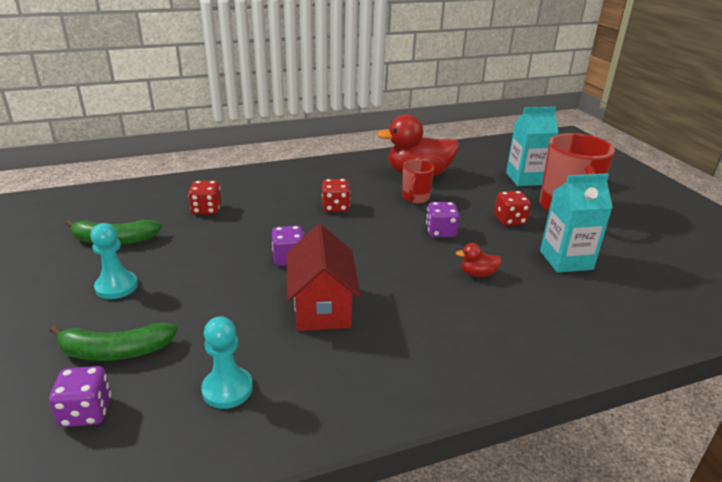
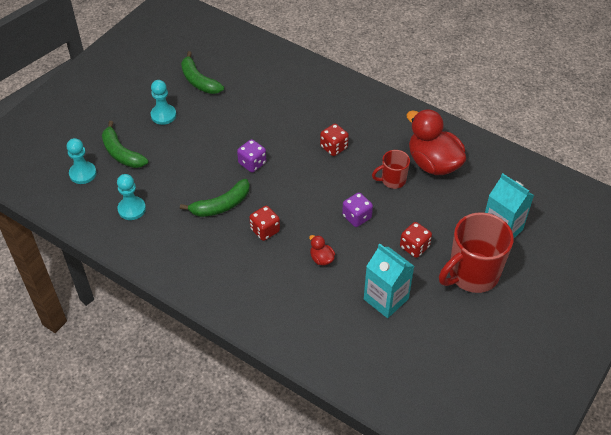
camera: 55 degrees right, 20 degrees up
purple dice [49,366,112,427] -> turquoise pawn [67,138,97,184]
red dice [188,181,222,214] -> red dice moved to [249,206,280,241]
red house [287,224,361,331] -> green banana [180,179,250,217]

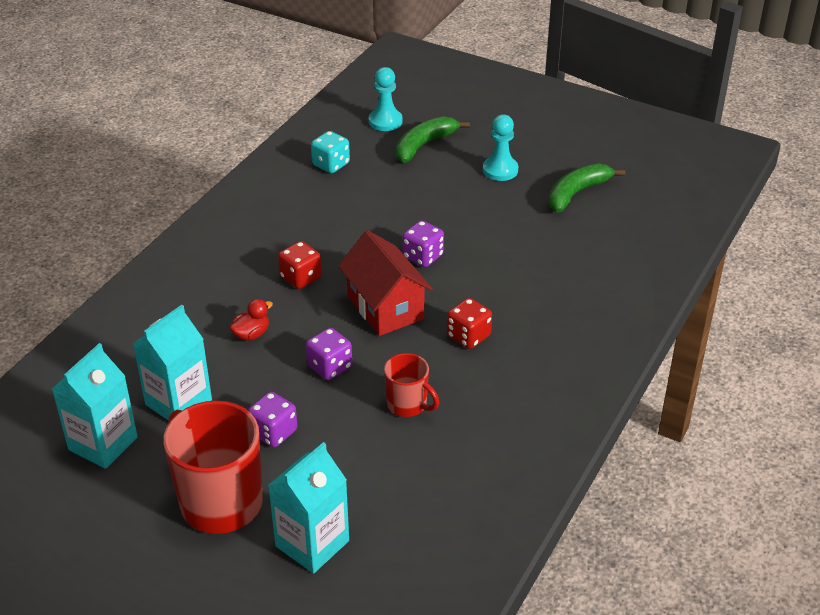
camera: 85 degrees right, 10 degrees down
turquoise pawn [117,174,146,220] -> turquoise dice [311,131,350,173]
green banana [180,179,250,217] -> none
red mug [372,150,410,189] -> red mug turned 150 degrees clockwise [384,353,439,417]
red dice [400,222,432,258] -> purple dice [248,391,297,447]
red duck [406,109,466,175] -> none
none -> turquoise carton [52,343,138,469]
none -> red house [338,230,433,336]

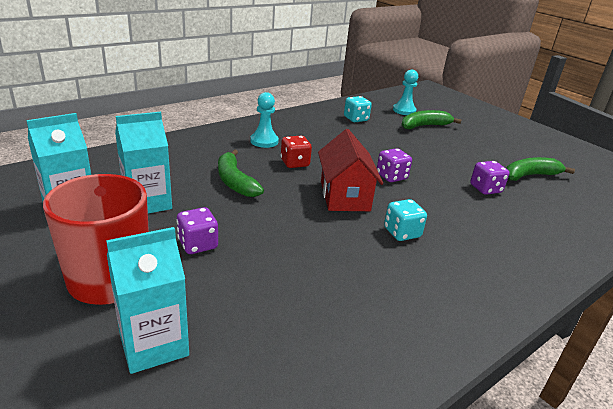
camera: 20 degrees right, 10 degrees down
red duck [230,299,273,341] -> green banana [218,149,264,197]
purple dice [306,328,352,380] -> purple dice moved to [470,161,509,195]
red mug [384,353,439,417] -> none
red dice [447,298,492,349] -> turquoise dice [384,199,427,241]
turquoise pawn [483,114,518,181] -> turquoise pawn moved to [250,92,279,148]

